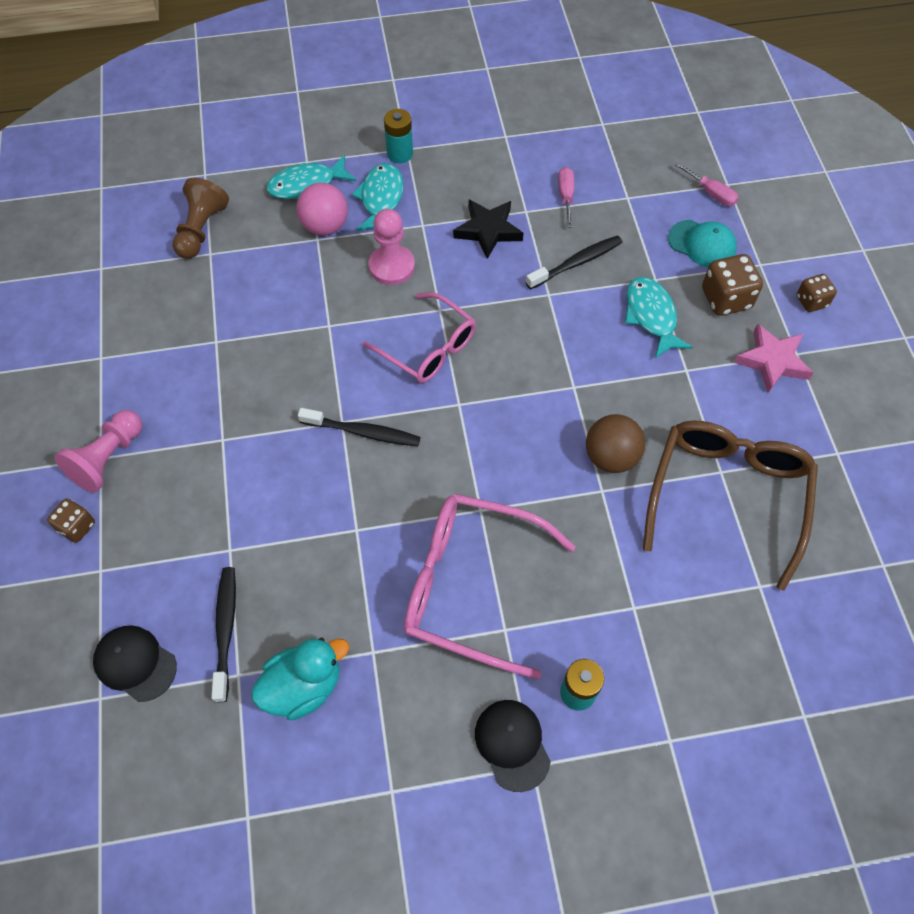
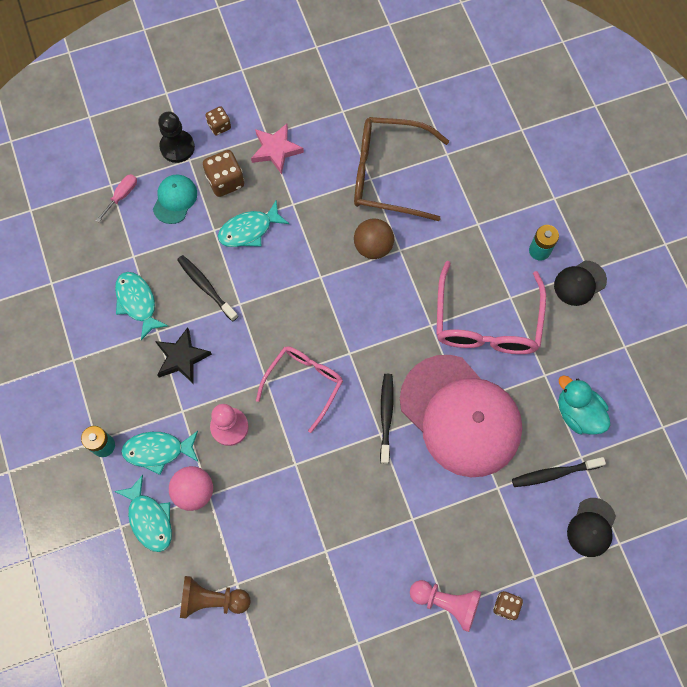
camera: 100 degrees left, 10 degrees up
pink screwdriver [558,167,574,227] -> turquoise fish [115,272,168,340]
none -> black pawn [158,111,195,163]
none -> pink cap [400,355,522,477]

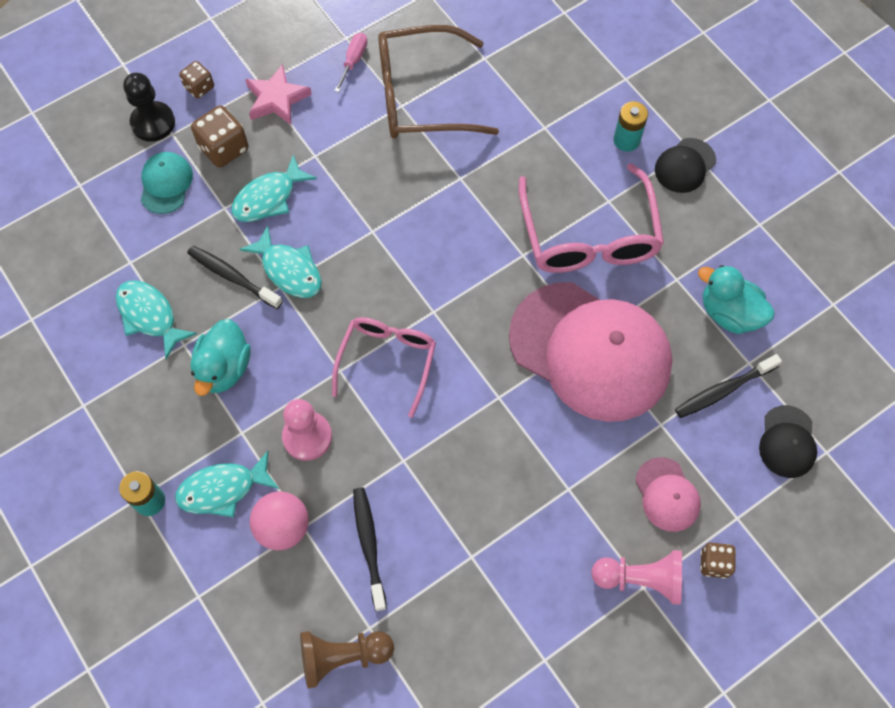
camera: 15 degrees left, 5 degrees down
pink screwdriver [96,174,137,222] -> pink screwdriver moved to [334,33,367,92]
turquoise fish [114,475,172,552] -> turquoise fish moved to [240,225,322,298]
black star [155,327,212,383] -> turquoise duck [190,319,251,396]
brown ball [354,219,394,259] -> none
black toothbrush [380,374,394,464] -> black toothbrush moved to [353,487,387,611]
none -> pink cap [635,457,701,532]

